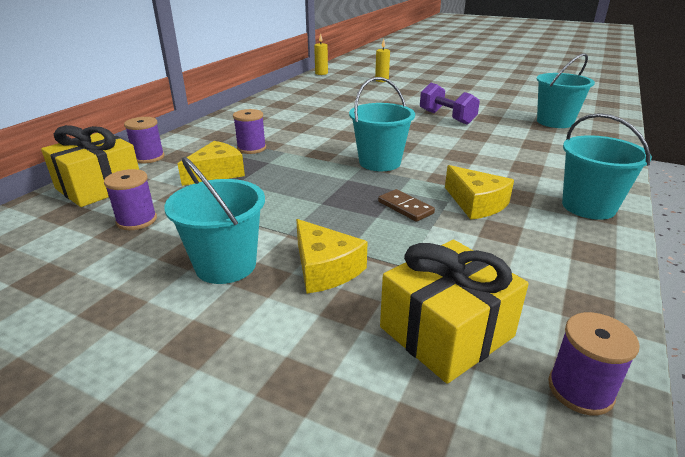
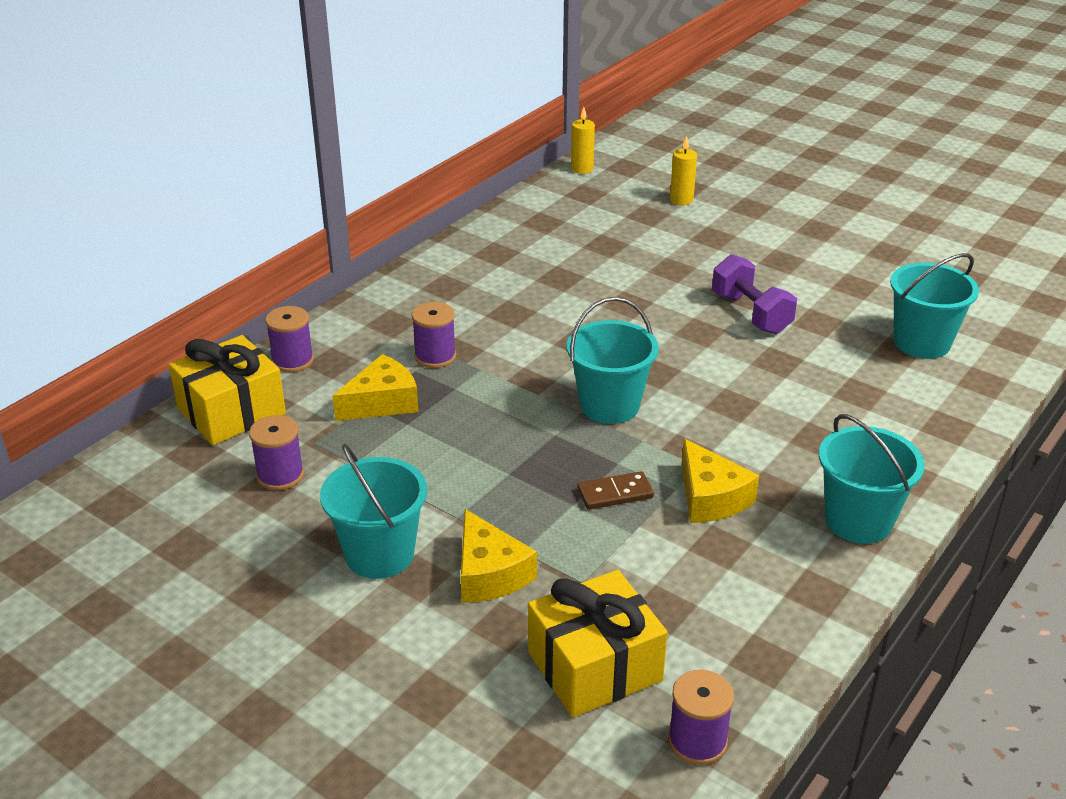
camera: 10 degrees right, 5 degrees up
brown domino [378,189,435,222] -> brown domino turned 75 degrees counterclockwise [577,471,654,510]

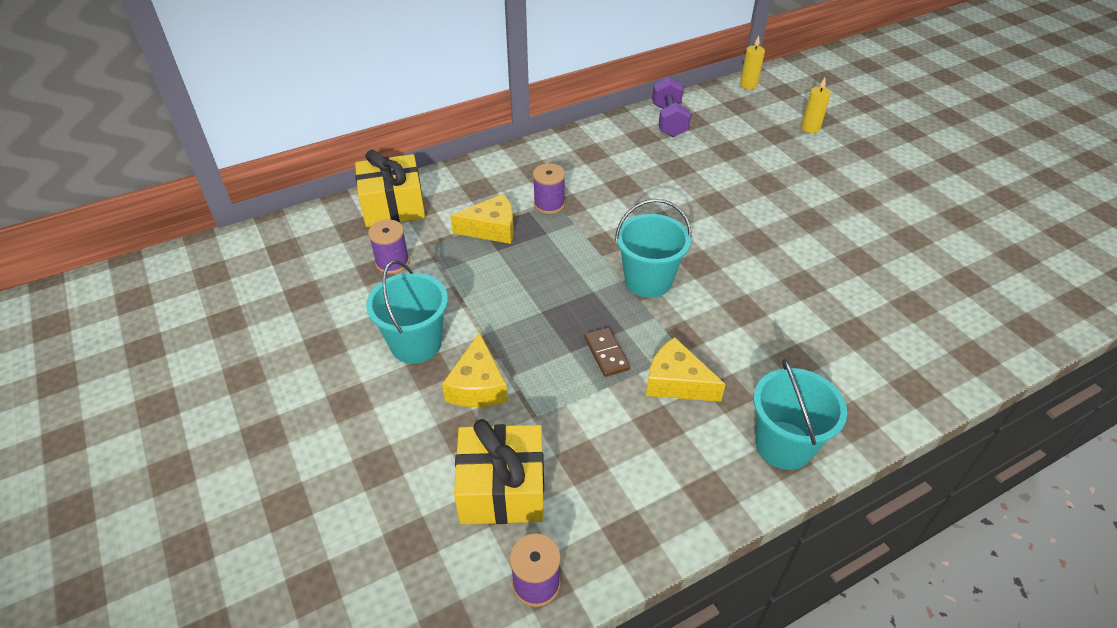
camera: 25 degrees right, 10 degrees up
purple spool [265,306,314,372] -> none
brown domino [577,471,654,510] -> brown domino turned 60 degrees clockwise [584,327,630,377]
yellow cheese [682,439,759,523] -> yellow cheese turned 120 degrees clockwise [646,337,726,402]
purple dumbbell [712,254,797,334] -> purple dumbbell moved to [652,77,691,137]
turquoise bucket [890,253,979,359] -> none

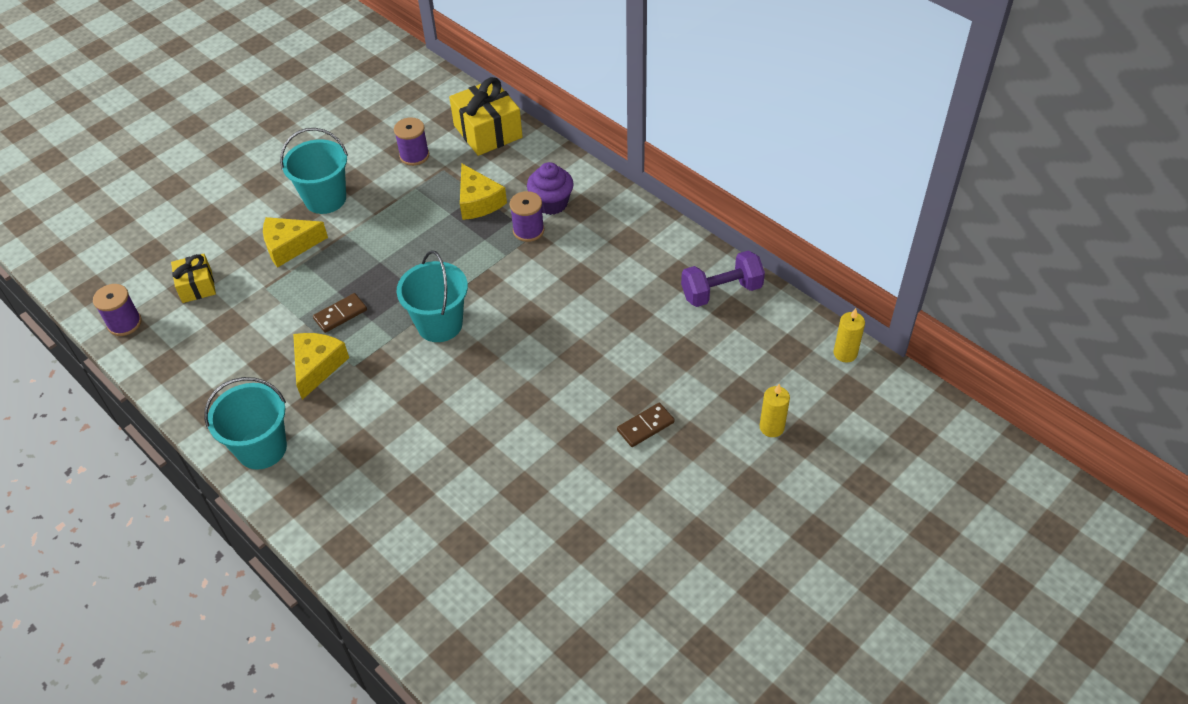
camera: 75 degrees right, 5 degrees up
yellow gift [454,419,544,524] -> yellow gift [171,254,216,303], size x0.59
none -> purple cupcake [527,162,573,215]
none -> brown domino [617,403,675,447]

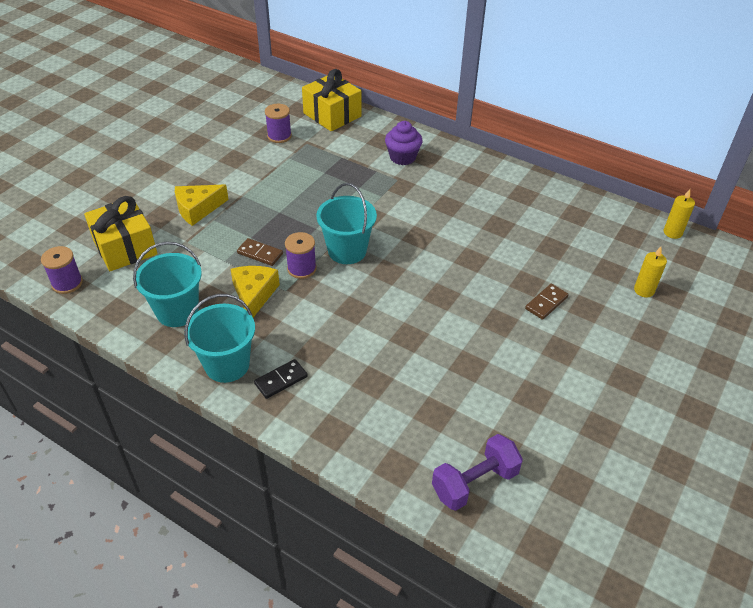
camera: 15 degrees left, 5 degrees down
yellow gift [171,254,216,303] -> yellow gift [84,196,158,271], size x1.69
turquoise bucket [280,128,348,214] -> turquoise bucket moved to [133,242,202,327]
brown domino [313,293,367,333] -> brown domino turned 75 degrees clockwise [237,238,283,266]
yellow cheese [460,164,507,220] -> none
purple spool [510,191,544,242] -> purple spool moved to [285,232,317,279]
purple dumbbell [681,250,765,307] -> purple dumbbell moved to [432,434,523,511]
none -> black domino [254,359,308,399]

